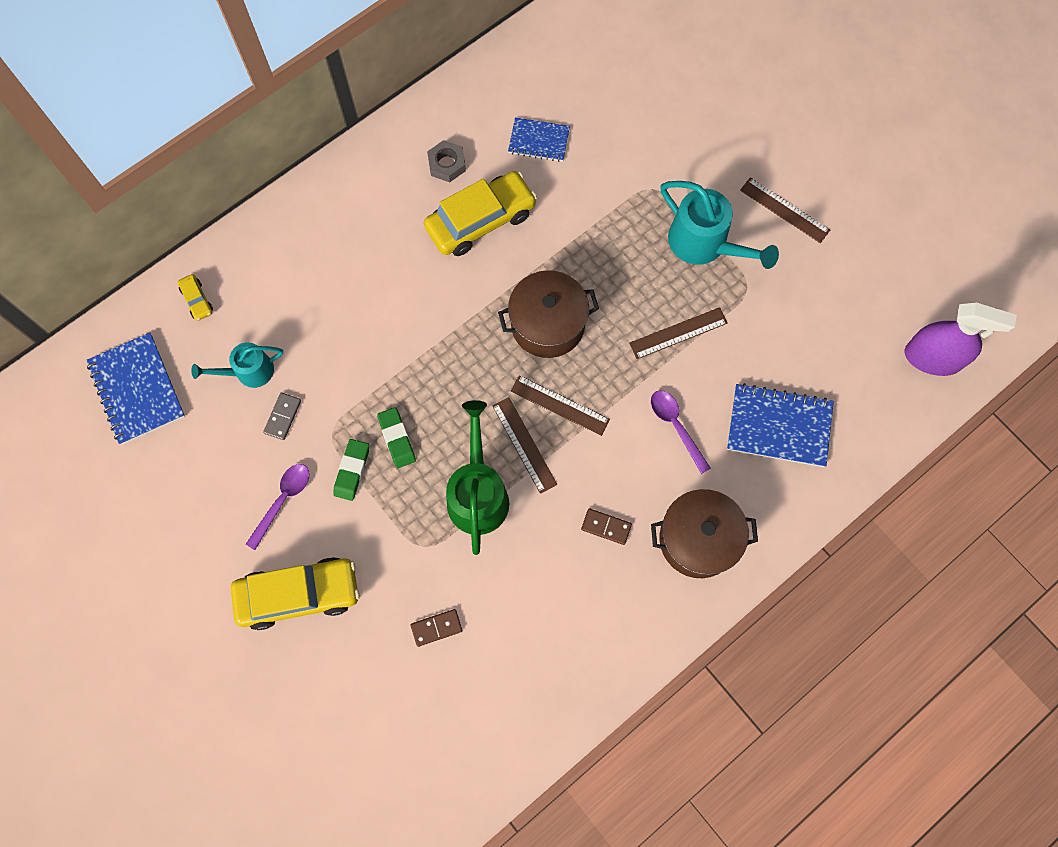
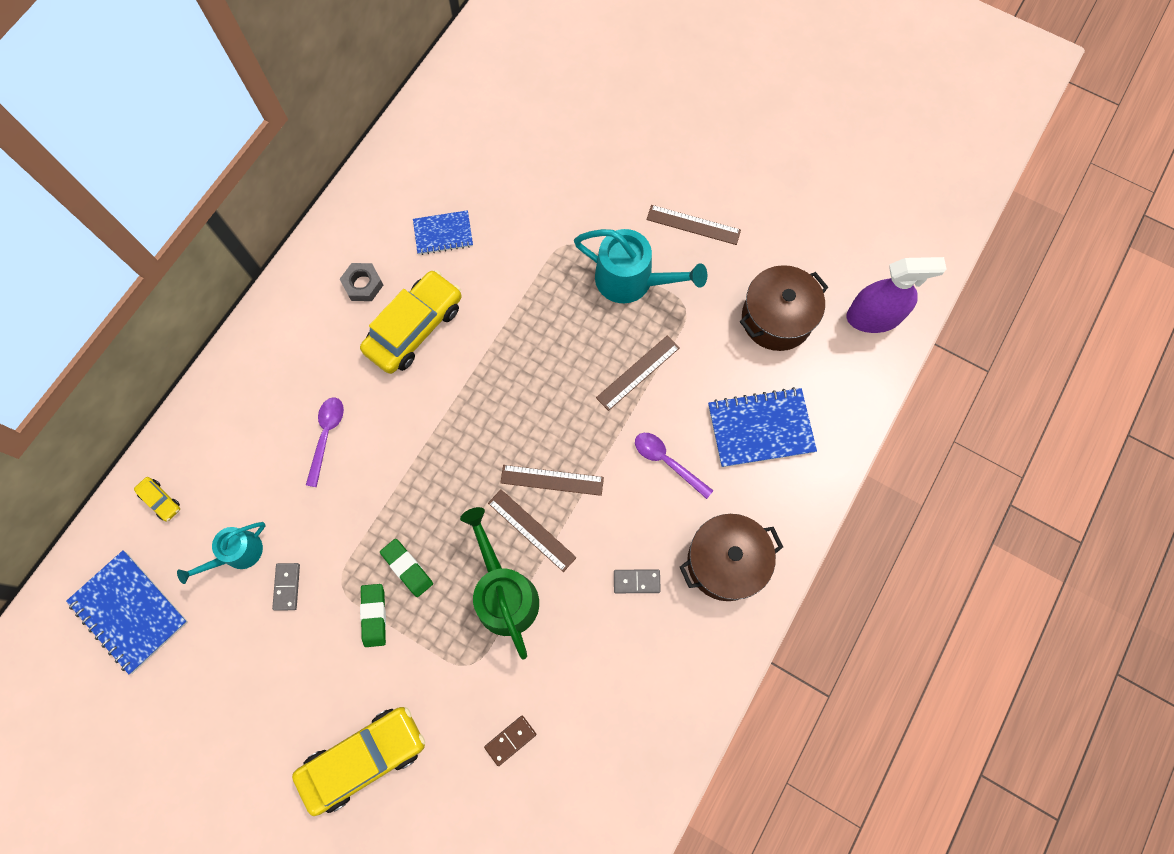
camera: 20 degrees left, 0 degrees up
purple spoon [246,464,309,550] -> purple spoon moved to [306,398,344,487]
brown pot [498,270,599,358] -> brown pot moved to [740,265,828,351]
brown domino [581,509,632,545] -> grey domino [614,569,661,593]

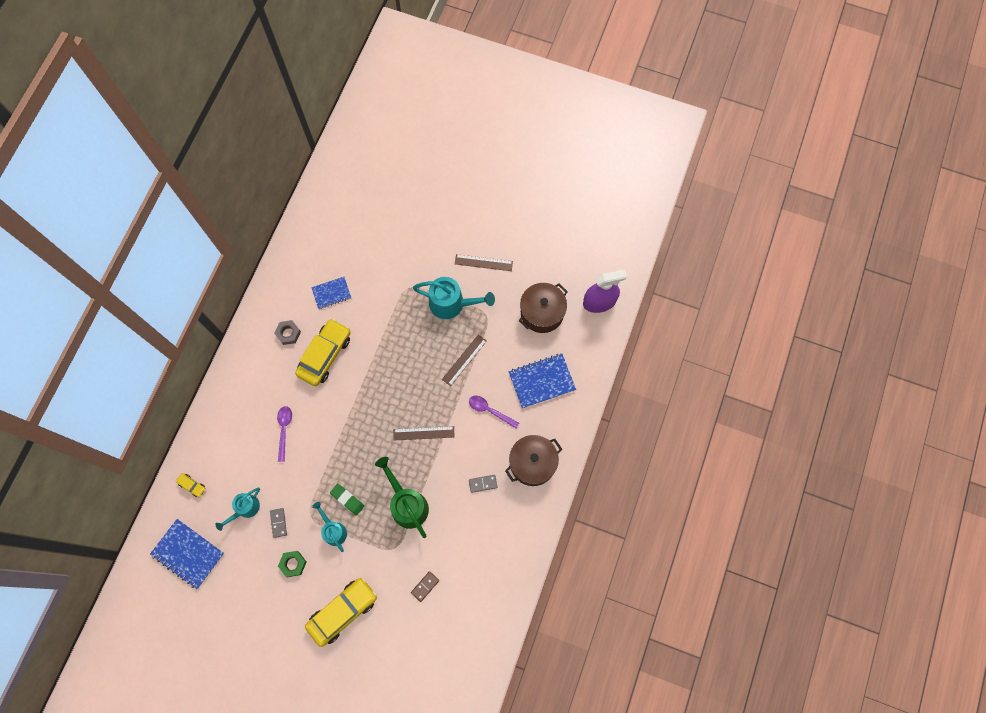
camera: 10 degrees left, 0 degrees up
green eraser [360,584,386,647] -> turquoise watering can [312,502,347,552]
brown ruler [488,489,577,572] -> none
none -> green nut [278,551,306,577]

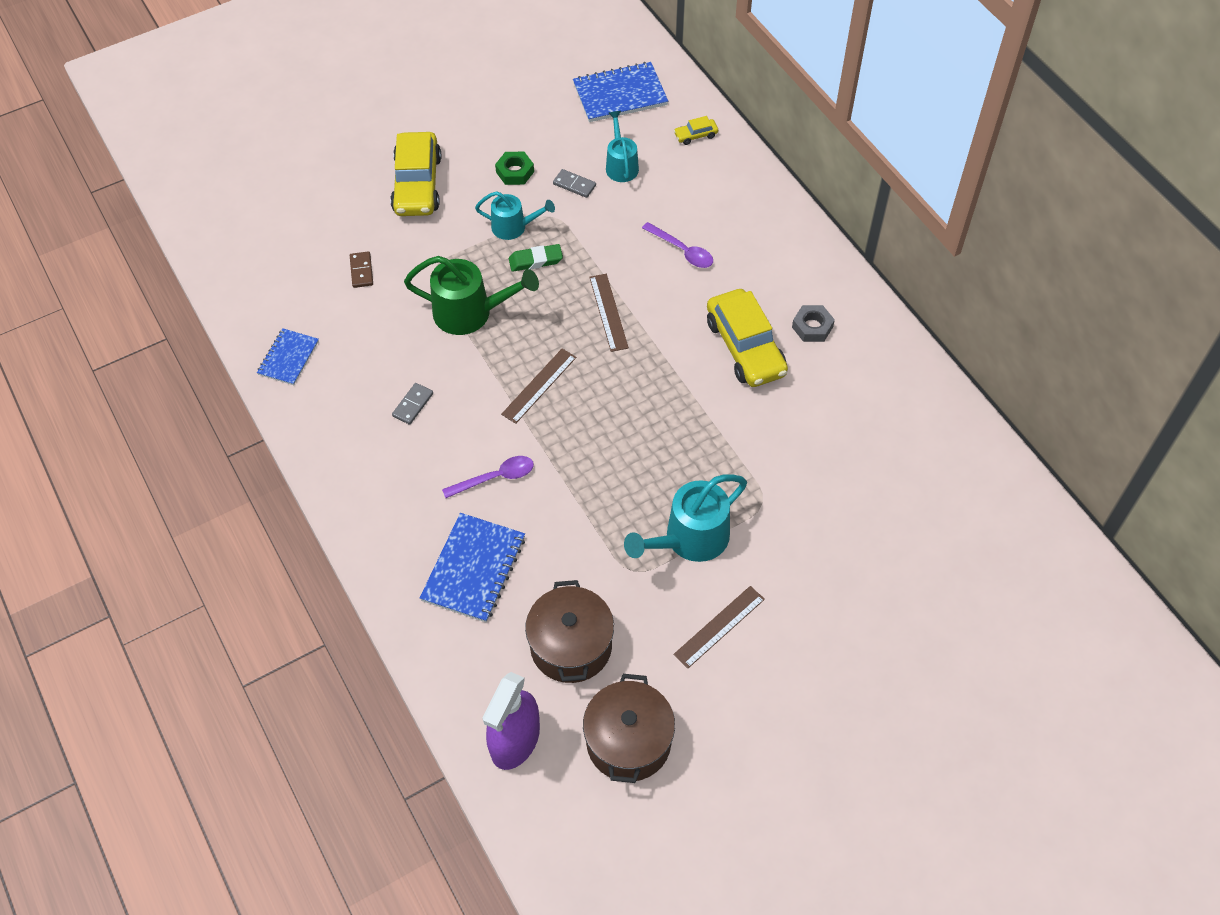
camera: 130 degrees right, 15 degrees down
blue notebook [311,277,351,309] -> blue notebook moved to [257,328,319,385]
brown ruler [442,335,487,386] -> brown ruler moved to [589,274,629,352]
brown pot [505,435,562,486] -> brown pot moved to [583,674,675,783]

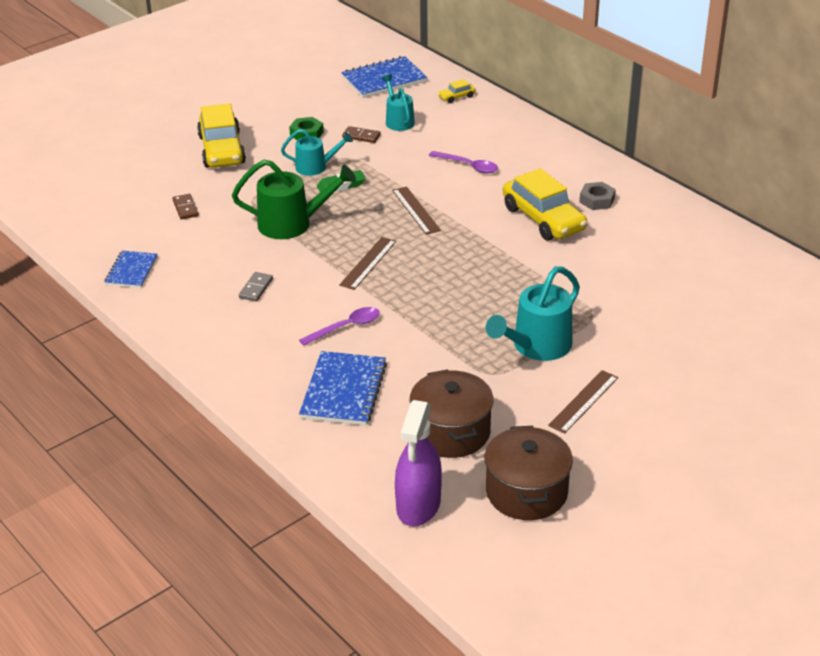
camera: 10 degrees left, 20 degrees down
grey domino [553,169,596,198] -> brown domino [342,126,381,143]

